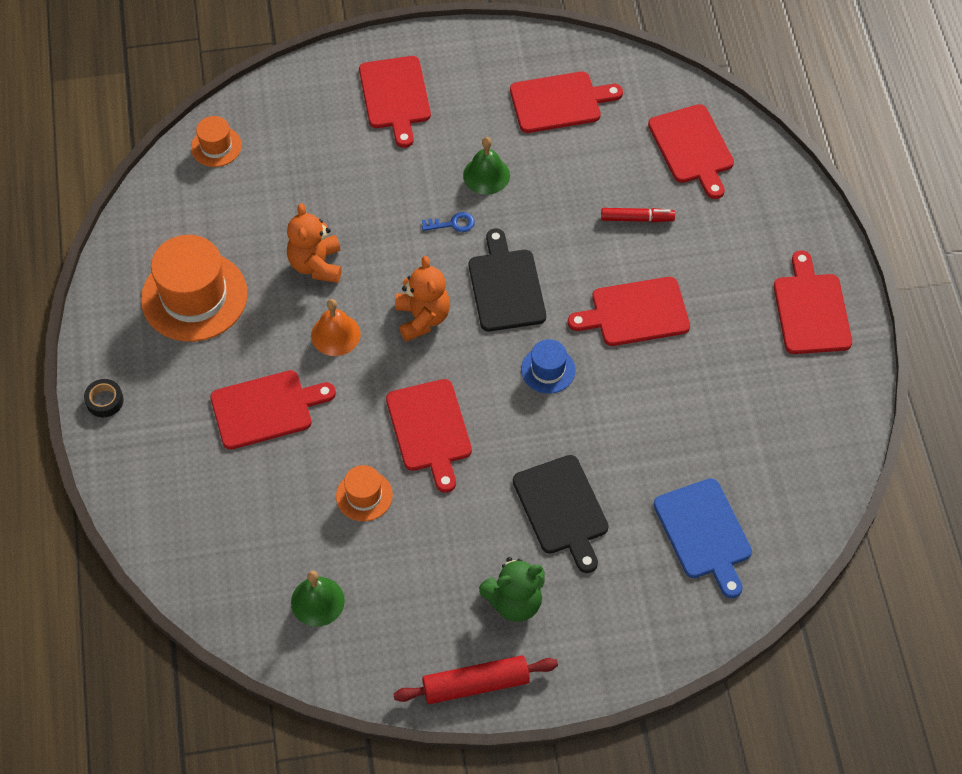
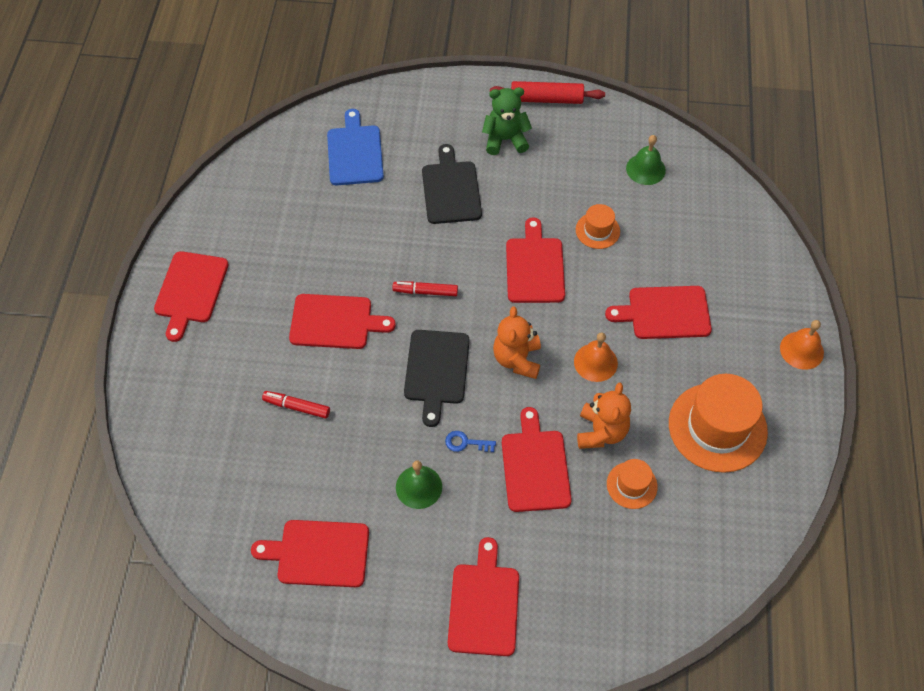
camera: 165 degrees left, 0 degrees up
black tape [84,379,124,417] -> orange bell [780,320,824,370]
orange hat [191,116,242,167] -> orange hat moved to [607,459,658,509]
blue hat [521,339,576,394] -> red marker [392,281,458,296]
red cutting board [648,104,734,199] -> red cutting board moved to [502,407,572,512]

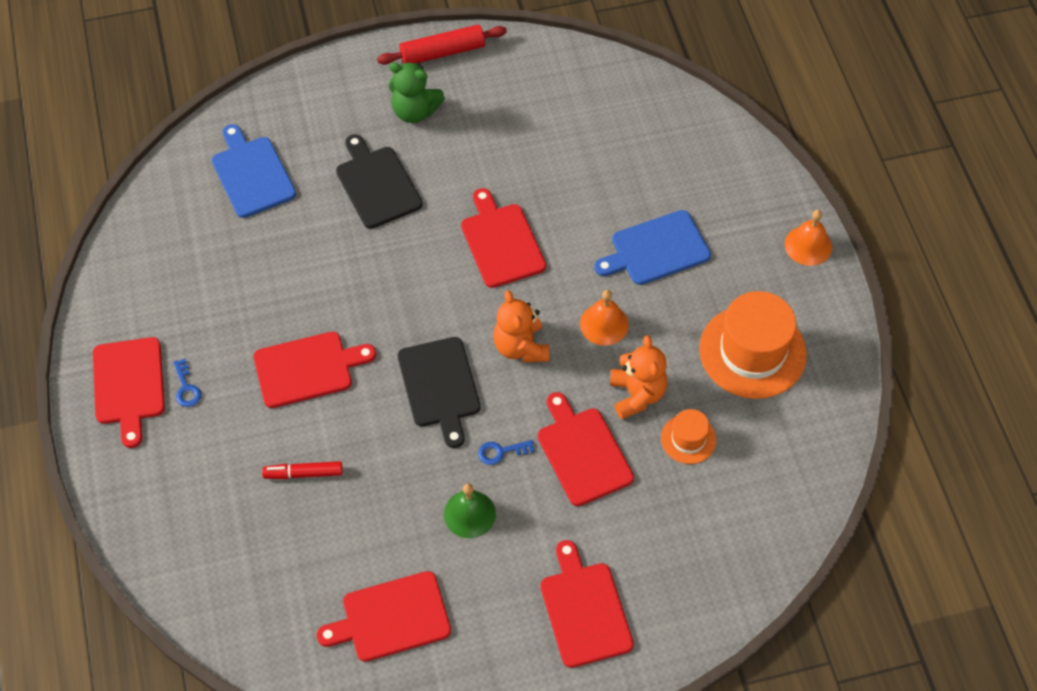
camera: 20 degrees left, 0 degrees up
red marker [392,281,458,296] -> none
green teddy bear [482,87,532,155] -> green teddy bear turned 135 degrees counterclockwise [389,62,445,123]
orange hat [576,204,620,249] -> none
red cutting board [605,286,712,339] -> blue cutting board [594,210,711,285]
green bell [626,135,666,185] -> none
none -> blue key [173,359,201,407]

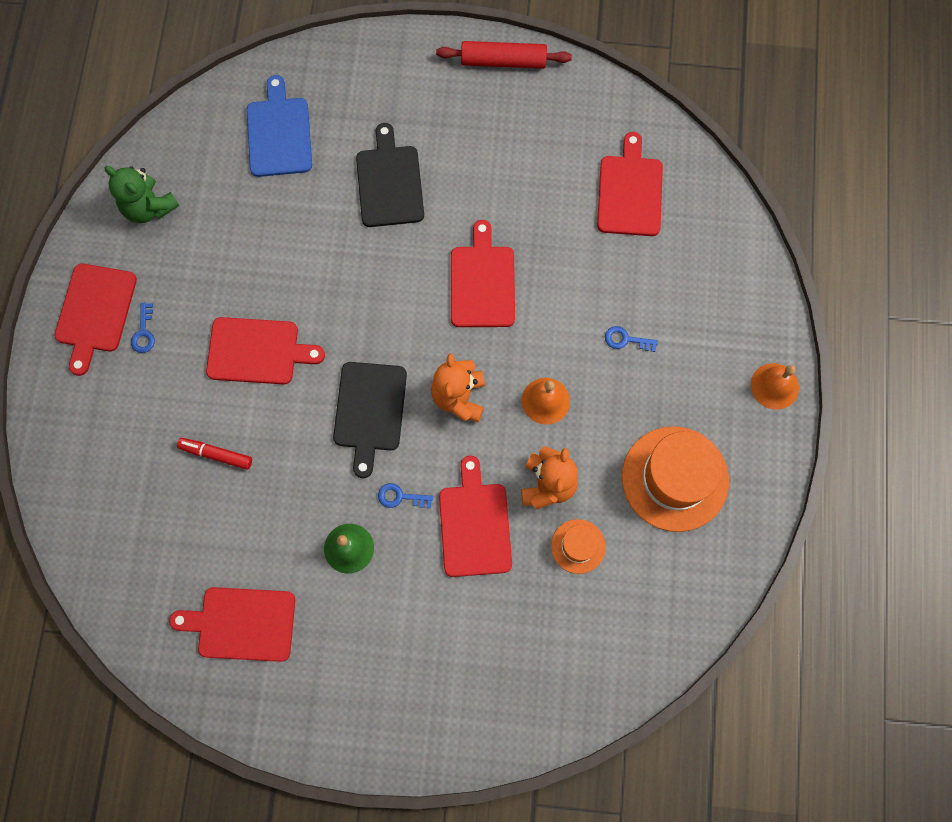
camera: 20 degrees right, 15 degrees up
green teddy bear [389,62,445,123] -> green teddy bear moved to [104,166,180,223]
red cutting board [541,540,634,668] -> red cutting board moved to [597,132,663,236]
blue cutting board [594,210,711,285] -> blue key [605,326,658,352]

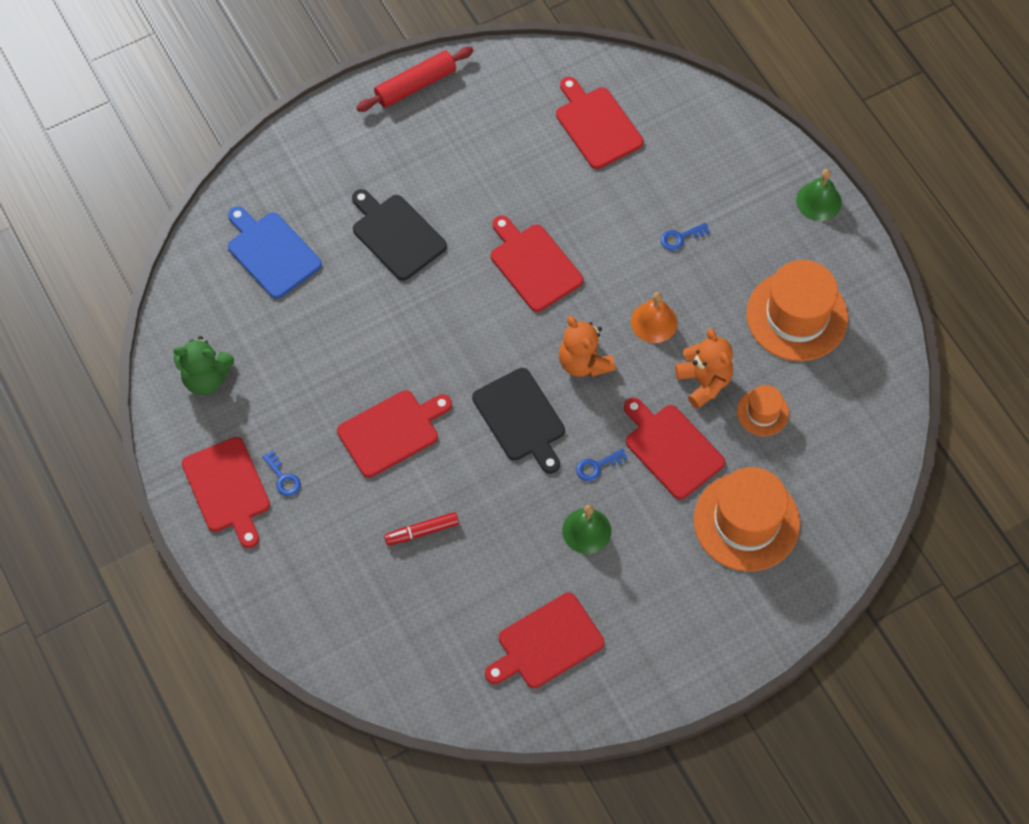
camera: 35 degrees left, 10 degrees down
orange bell [751,363,799,410] -> green bell [796,169,842,221]
none -> orange hat [694,467,800,571]

